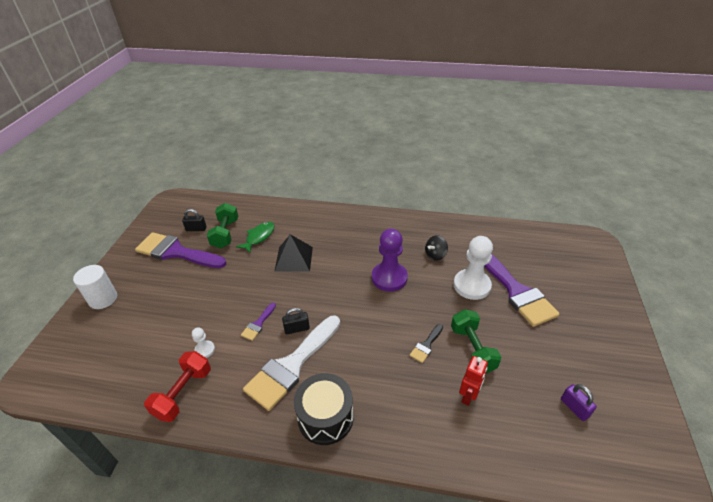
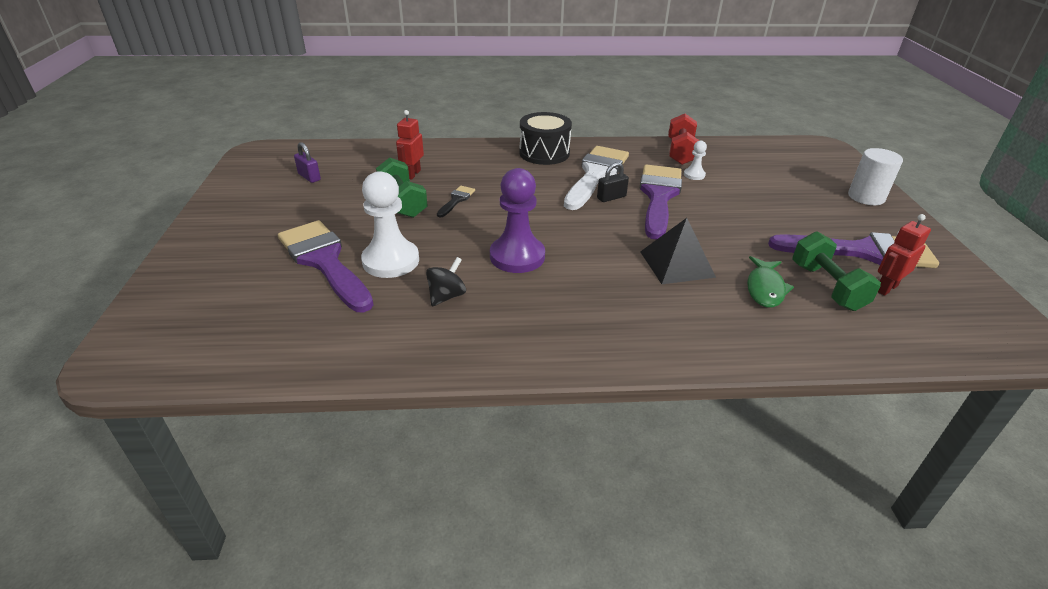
camera: 165 degrees right, 5 degrees down
black padlock [182,209,207,231] -> red robot [878,214,931,296]
purple brush [241,303,276,341] -> purple brush [640,165,682,240], size x2.30

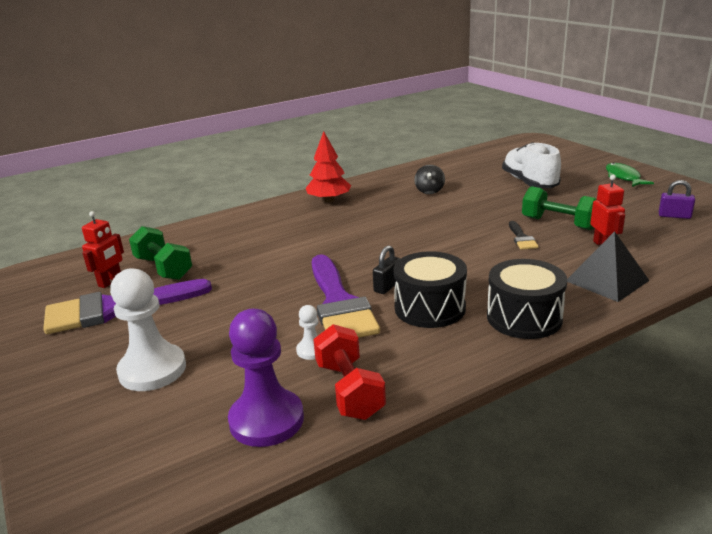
camera: 155 degrees right, 10 degrees down
purple brush [278,220,374,312] -> white shoe [502,142,561,188]
white pawn [361,171,419,278] -> white pawn moved to [110,268,186,391]
purple pawn [490,168,545,273] -> purple pawn moved to [228,309,304,447]
white brush [564,146,629,210] -> black drum [393,251,467,328]
black pyramid [640,218,716,284] -> black pyramid moved to [567,231,650,302]
green fish [747,256,794,308] -> green fish moved to [606,163,654,187]
white cylinder [848,148,903,205] -> none
none -> red tree [306,131,351,202]

